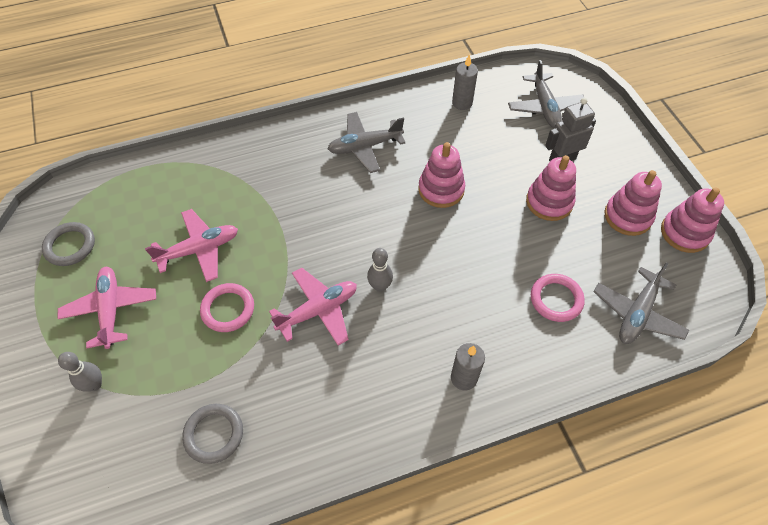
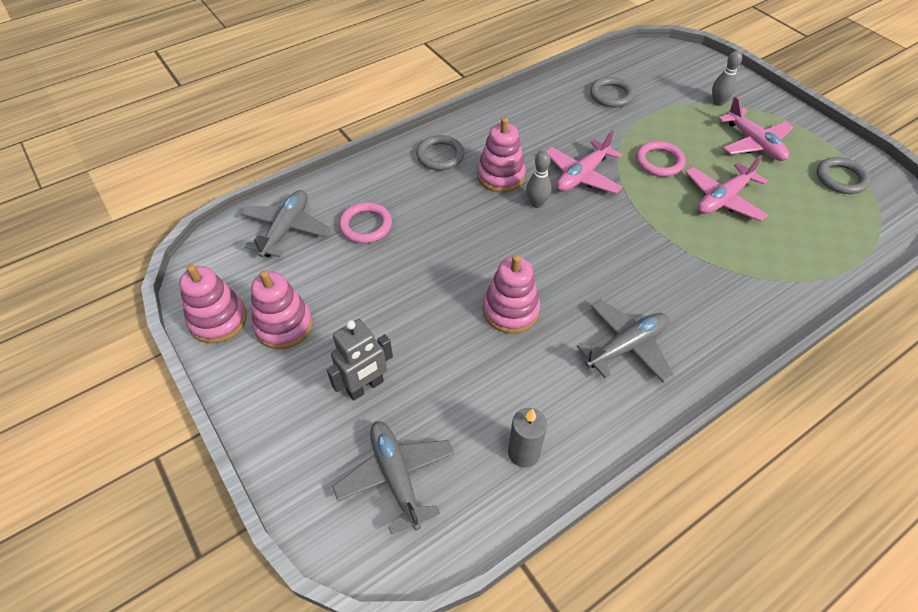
camera: 165 degrees right, 5 degrees down
grey candle [451,343,485,391] -> grey ring [416,135,465,170]
pink stacking toy [526,155,576,221] -> pink stacking toy moved to [477,117,526,192]

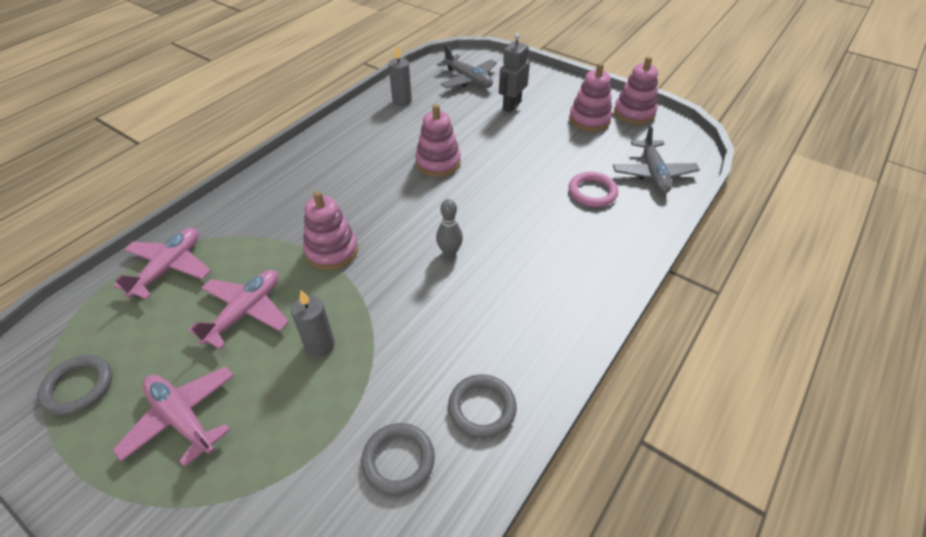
camera: 160 degrees right, 5 degrees down
grey ring [416,135,465,170] -> grey ring moved to [448,374,517,438]
pink stacking toy [477,117,526,192] -> pink stacking toy moved to [303,191,358,270]
pink plane [545,130,623,194] -> pink plane moved to [113,228,211,299]
grey plane [576,300,674,383] -> none
pink ring [636,141,686,177] -> grey candle [291,290,335,357]
grey bowling pin [712,50,742,106] -> none

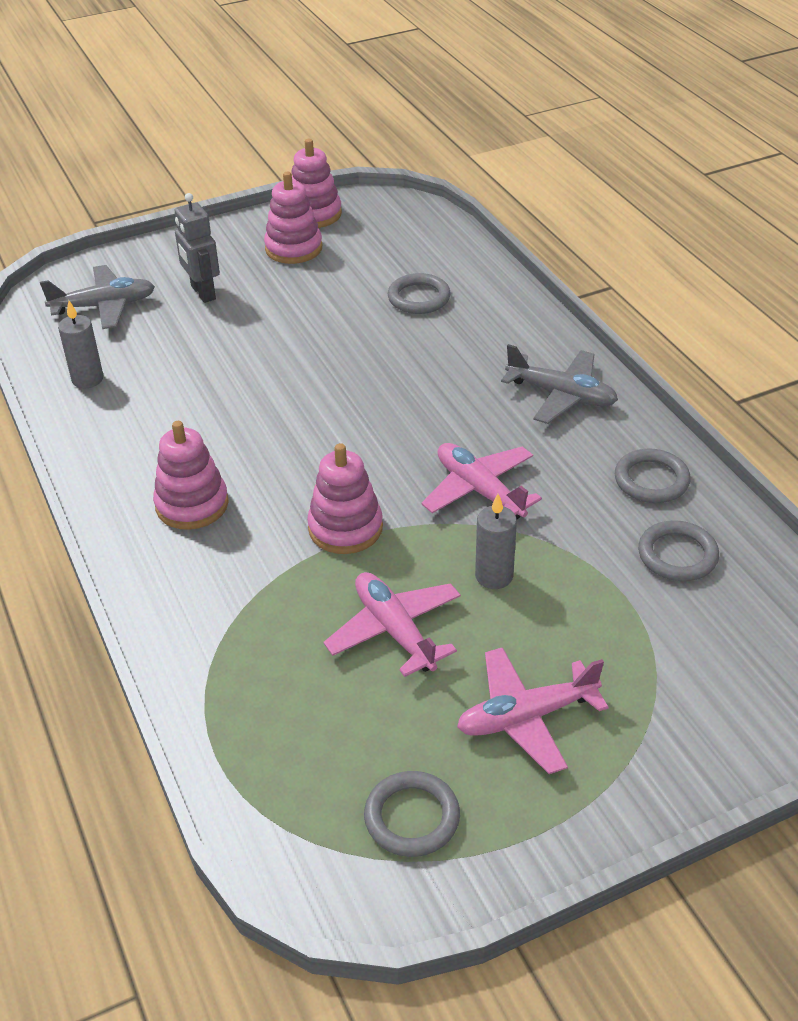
camera: 60 degrees left, 5 degrees down
pink plane [113,228,211,299] -> pink plane moved to [422,443,542,519]
pink stacking toy [415,104,461,177] -> pink stacking toy moved to [153,421,229,530]
grey bowling pin [436,199,463,257] -> none
pink ring [568,172,618,207] -> grey ring [388,273,451,314]
grey plane [613,125,700,193] -> grey plane moved to [501,344,618,424]

